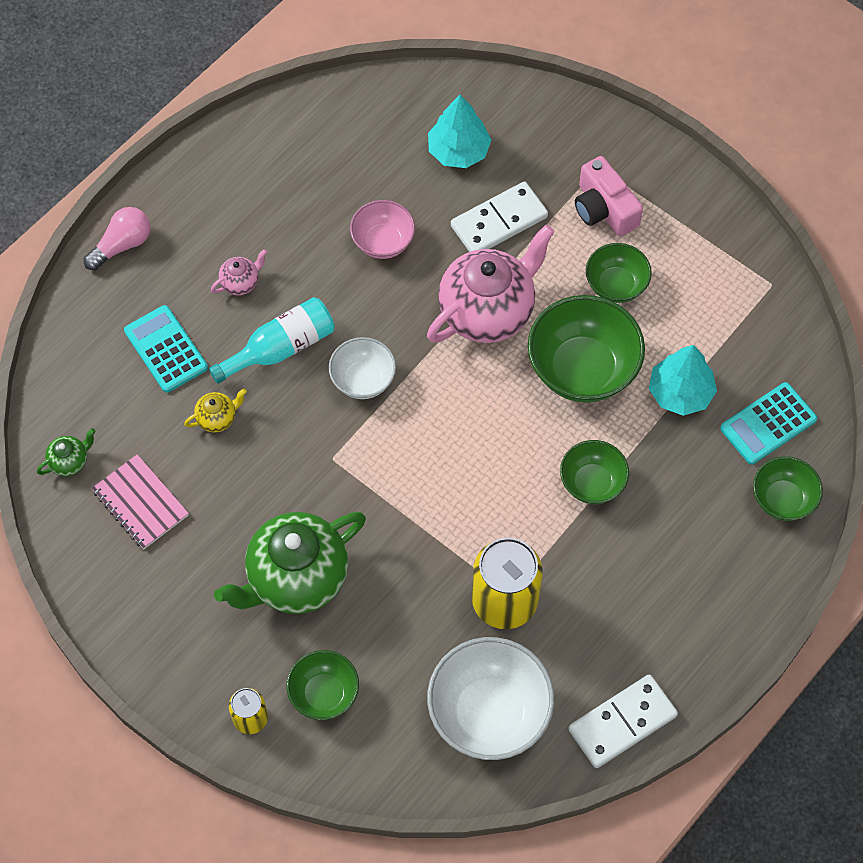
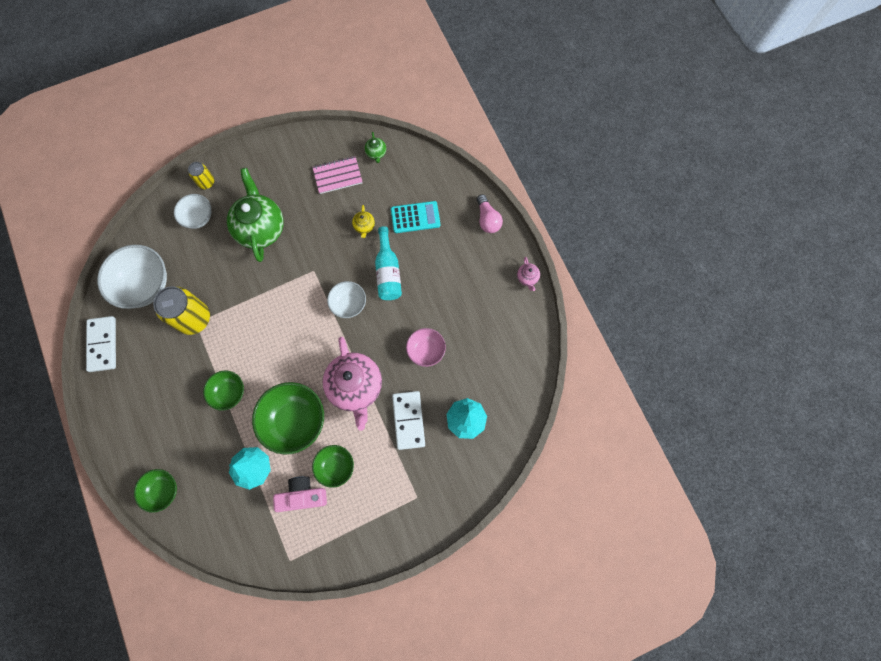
camera: 115 degrees right, 10 degrees up
pink teapot [211,249,267,295] -> pink teapot moved to [517,257,540,291]
green bowl [286,650,359,720] -> white bowl [174,194,211,229]
pink camera [575,156,643,236] -> pink camera moved to [273,476,327,512]
turquoise calculator [720,382,817,465] -> none

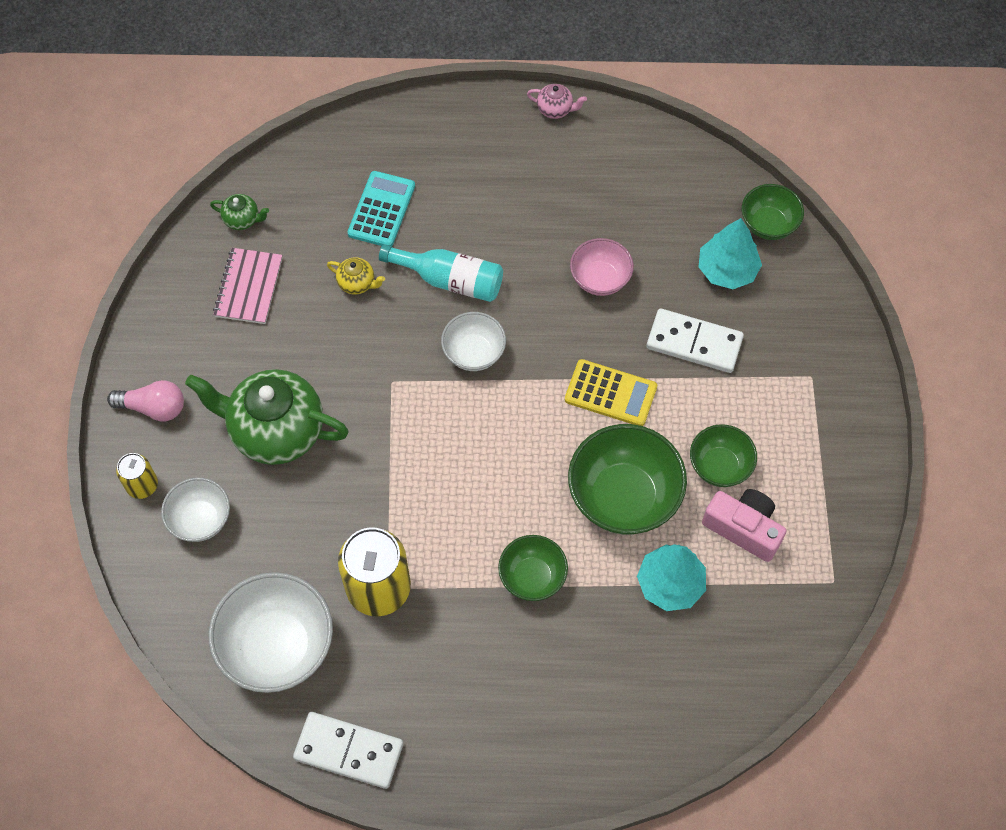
camera: 65 degrees left, 10 degrees down
green bowl [134,469,177,513] -> green bowl moved to [742,184,804,240]
pink camera [273,476,327,512] -> pink camera turned 105 degrees clockwise [702,489,786,562]
pink teapot [322,337,382,431] -> yellow calculator [565,359,657,426]
pink light bulb [477,194,503,233] -> pink light bulb moved to [107,380,184,421]

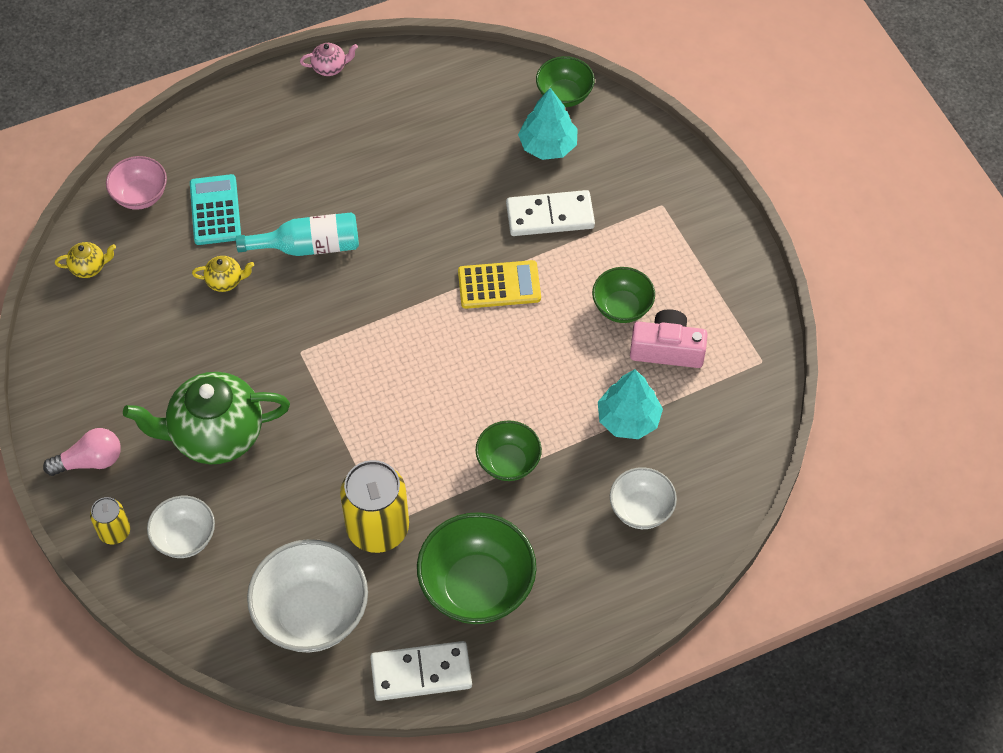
camera: 25 degrees left, 5 degrees down
green teapot [210,194,269,230] -> yellow teapot [55,242,116,278]
pink notebook [213,248,282,324] -> none
white bowl [441,312,506,371] -> white bowl moved to [610,467,677,529]
green bowl [568,424,687,535] -> green bowl moved to [417,512,537,624]
pink bowl [570,238,634,296] -> pink bowl moved to [106,156,167,210]

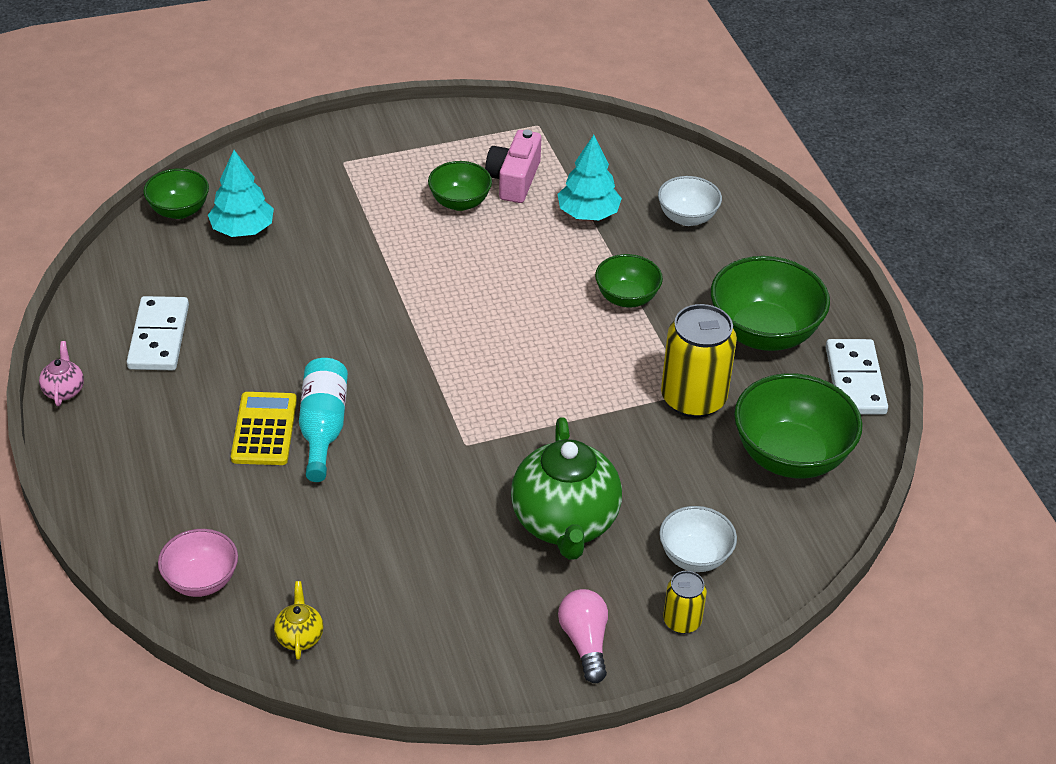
camera: 85 degrees left, 15 degrees down
turquoise calculator [190,174,241,245] -> none
yellow teapot [192,256,254,292] -> none
white bowl [247,539,368,653] -> green bowl [734,373,862,478]
yellow calculator [458,260,541,309] -> yellow calculator moved to [231,392,297,465]
white domino [506,190,595,236] -> white domino moved to [127,296,189,370]

